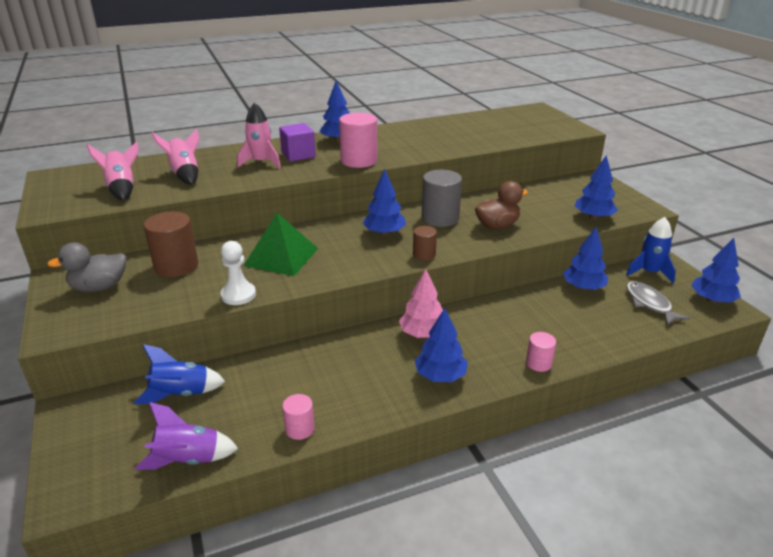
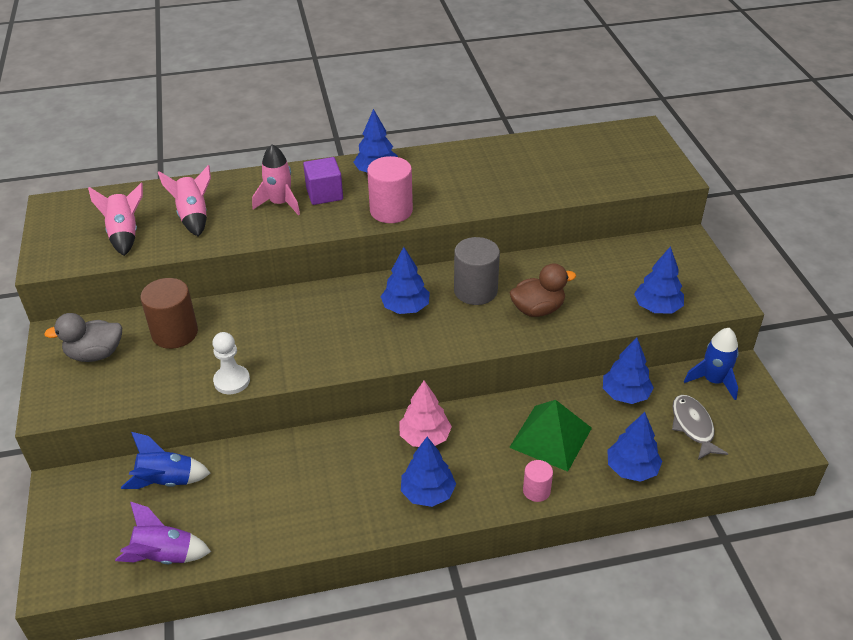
camera: 10 degrees right, 10 degrees up
green pyramid [244,213,318,276] -> green pyramid moved to [509,400,592,472]
pink cylinder [282,394,315,440] -> none
brown cylinder [413,226,437,261] -> none
blue tree [691,238,741,303] -> blue tree moved to [607,412,662,482]

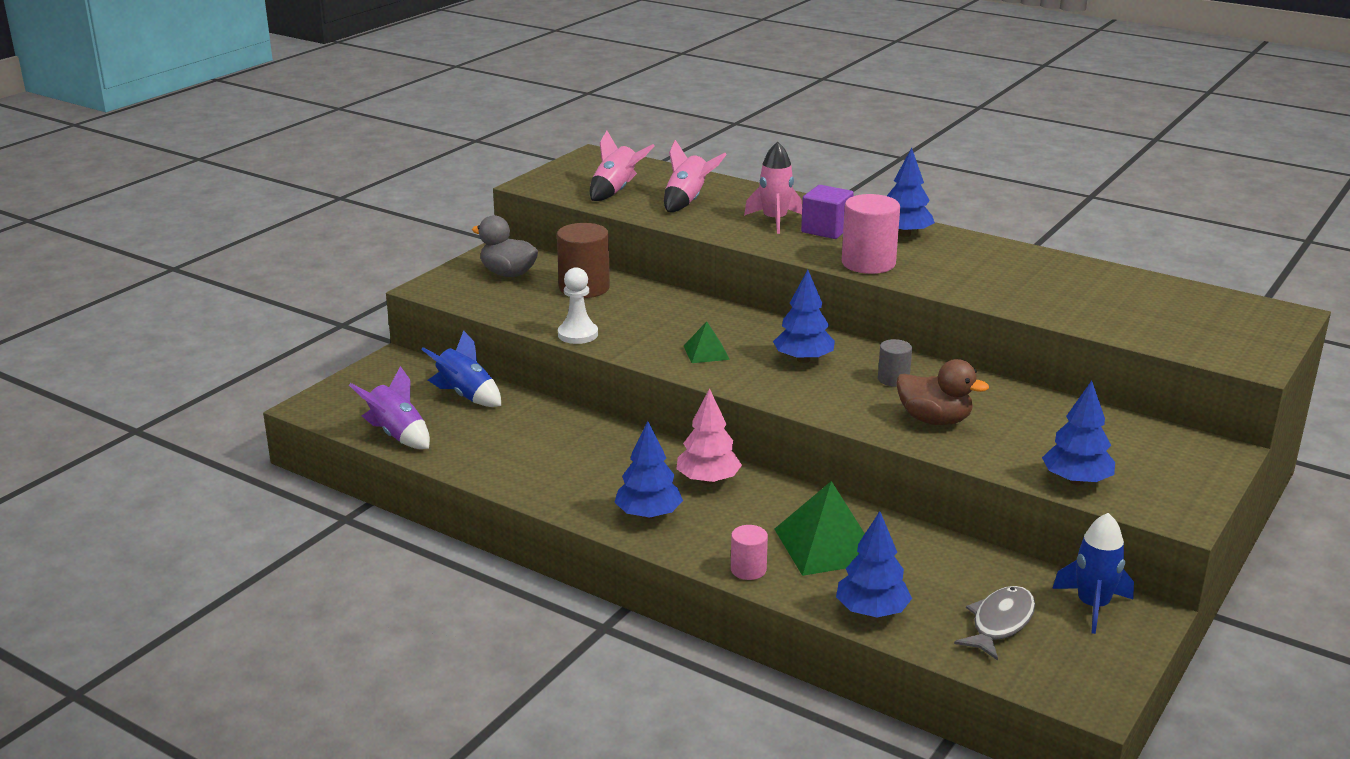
camera: 45 degrees right, 15 degrees down
grey cylinder [454,237,500,305] -> grey cylinder [878,339,912,387], size x0.55
blue tree [603,338,654,404] -> none
none -> green pyramid [684,321,730,363]

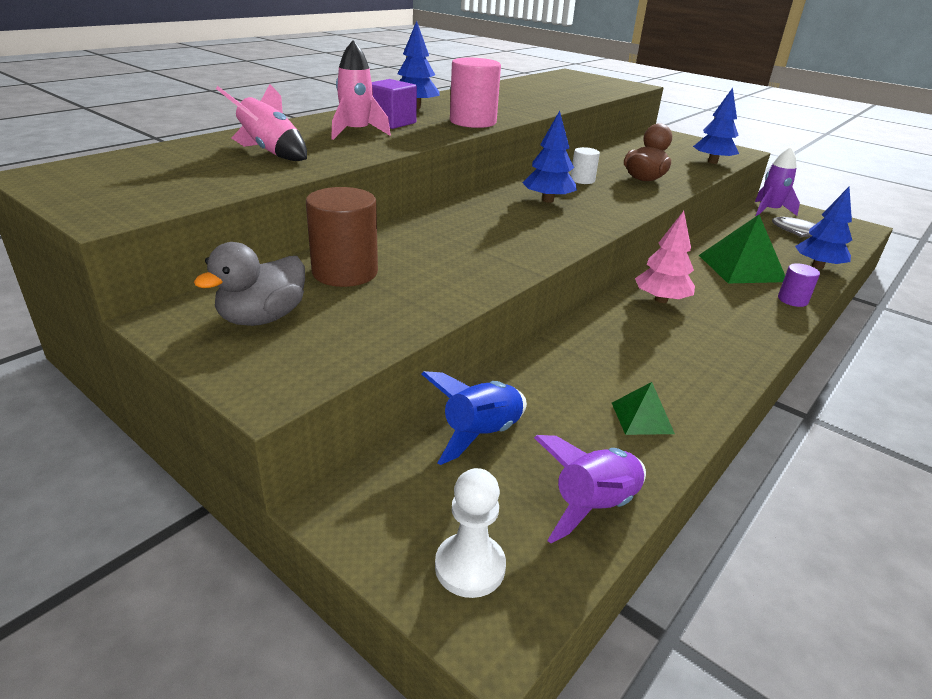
camera: 85 degrees left, 5 degrees up
white pawn [558,267,598,344] -> white pawn moved to [435,468,506,598]
pink rocket [590,131,654,201] -> none
blue tree [614,421,683,519] -> none
green pyramid [684,321,730,363] -> green pyramid moved to [612,382,675,435]
pink cylinder [731,525,768,580] -> purple cylinder [778,263,820,307]
grey cylinder [878,339,912,387] -> white cylinder [571,147,600,184]
blue rocket [1052,513,1134,634] -> purple rocket [755,147,800,216]

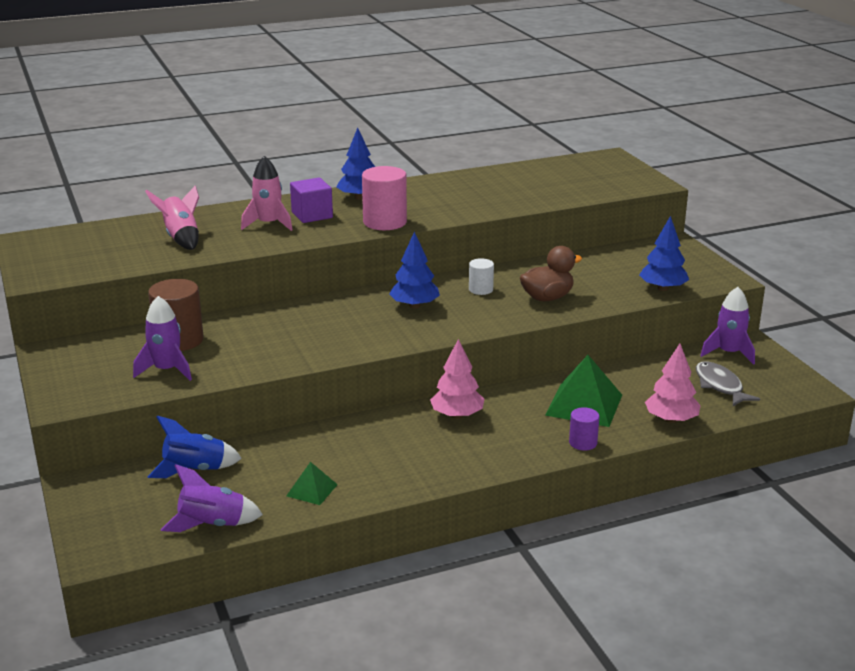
camera: 30 degrees right, 5 degrees down
grey duck [194,242,305,326] -> none
white pawn [435,468,506,598] -> none
blue tree [795,187,852,269] -> pink tree [645,344,701,423]
none -> purple rocket [133,296,192,381]

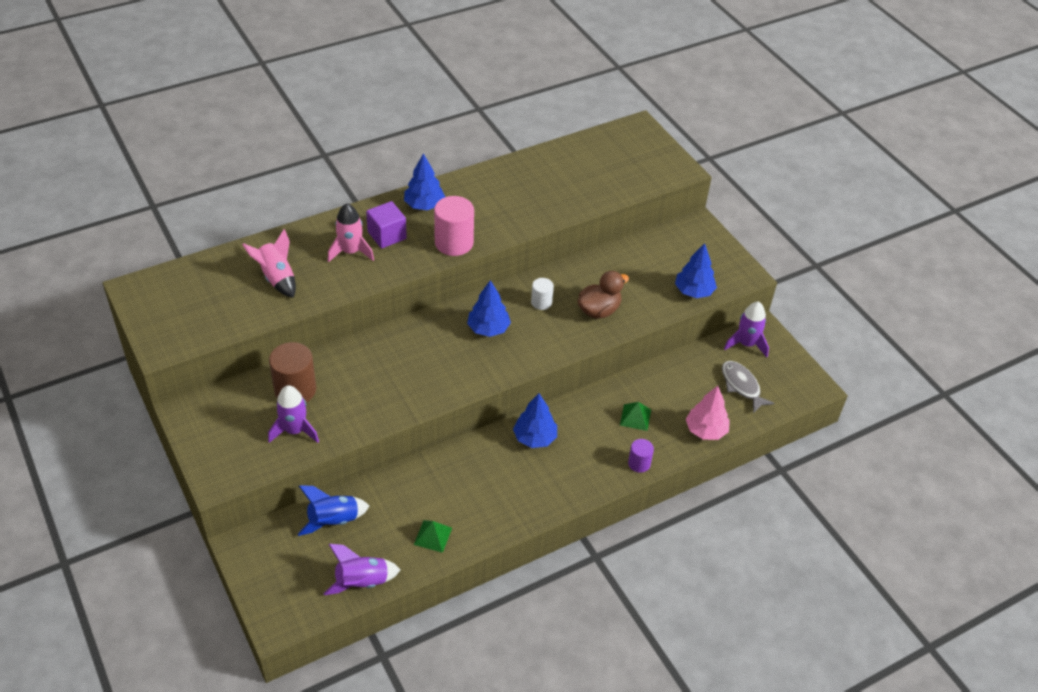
camera: 10 degrees left, 20 degrees up
pink tree [430,339,485,419] -> blue tree [513,393,557,448]
green pyramid [545,355,622,427] -> green pyramid [620,402,651,431], size x0.53

